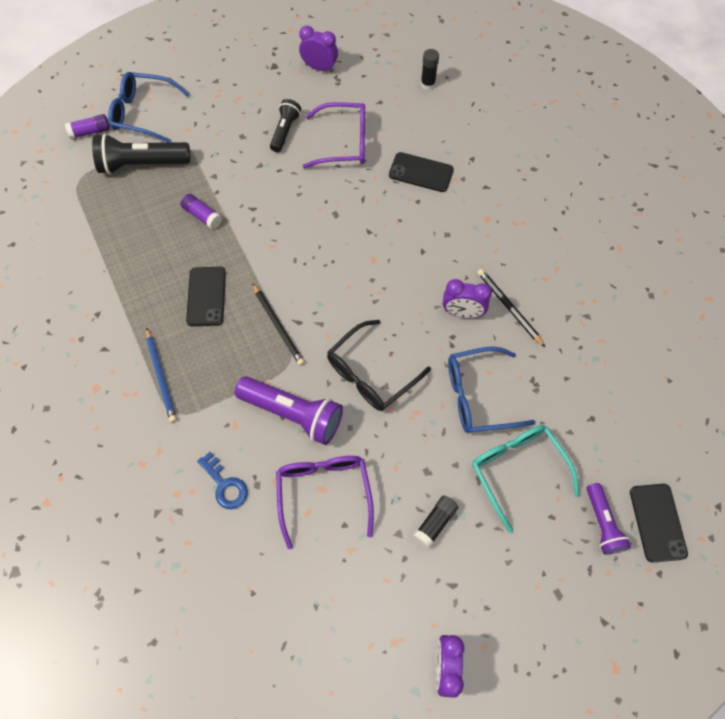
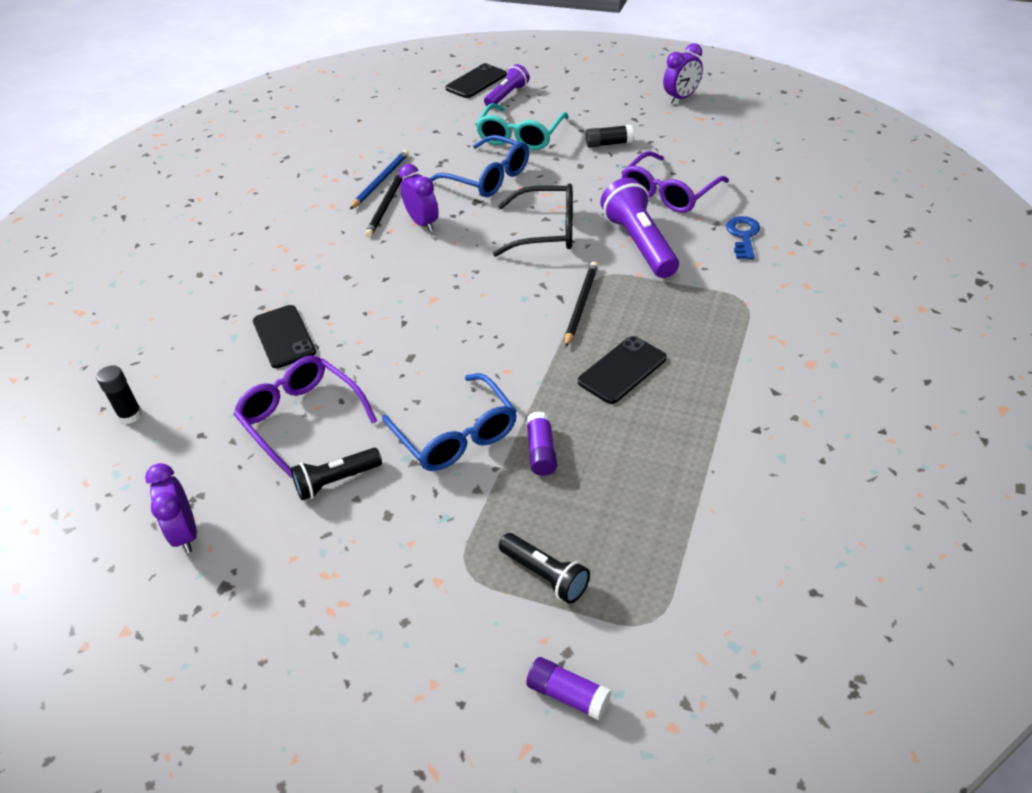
camera: 130 degrees left, 20 degrees down
black flashlight [92,133,190,175] -> black flashlight [499,533,590,604], size x0.60
blue glasses [108,72,189,143] -> blue glasses moved to [382,373,517,471]
blue pencil [146,327,177,423] -> blue pencil moved to [350,150,409,209]

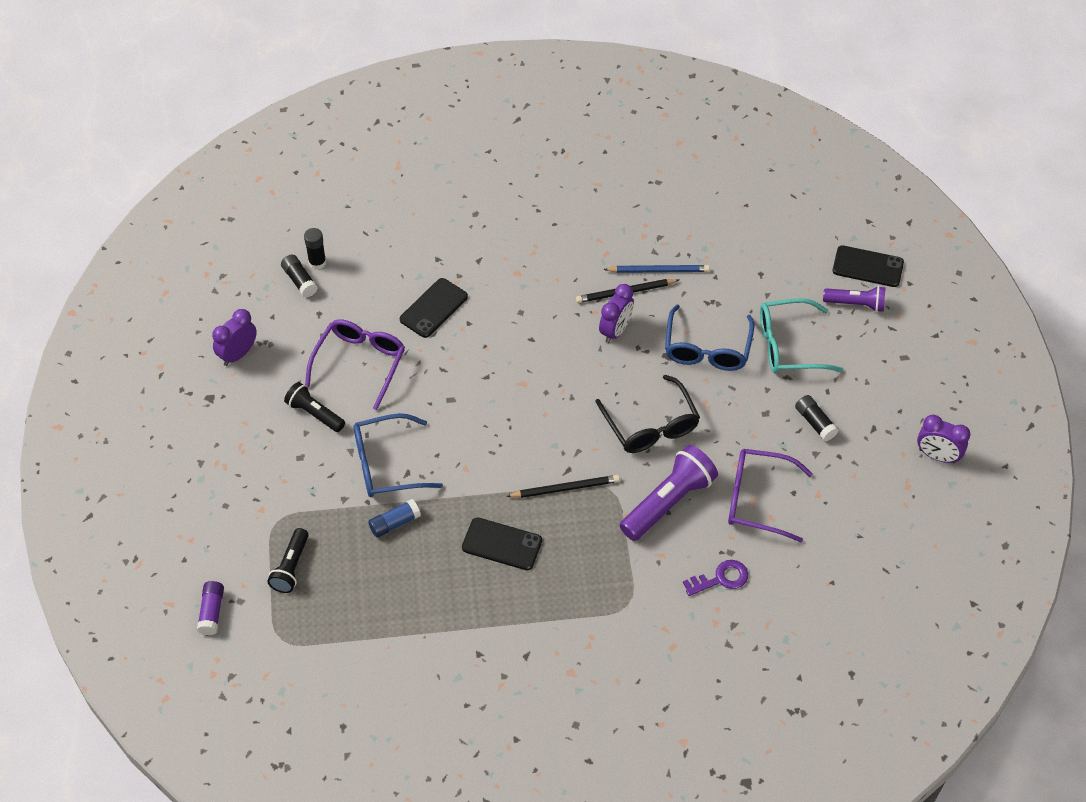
camera: 60 degrees right, 10 degrees up
blue glasses [382,373,517,471] -> blue glasses turned 45 degrees clockwise [354,413,443,497]
purple glue stick [526,411,557,476] -> blue glue stick [368,499,421,538]
blue key [726,216,760,260] -> purple key [683,560,748,596]
none -> black glue stick [281,255,318,297]

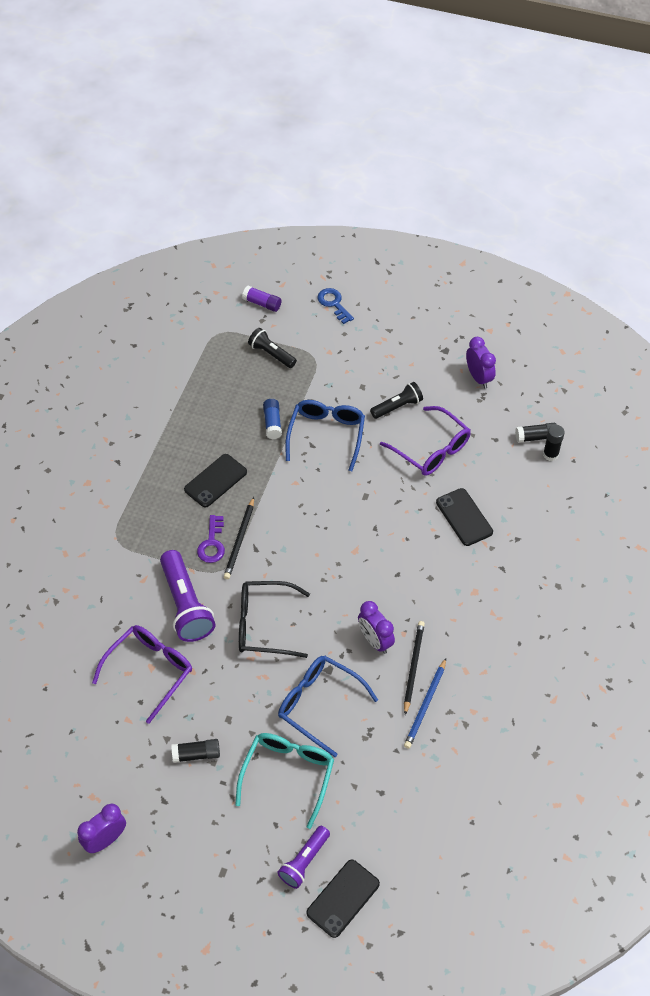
camera: 115 degrees right, 0 degrees up
purple key [683,560,748,596] -> purple key moved to [197,515,225,563]
none -> blue key [317,288,354,324]

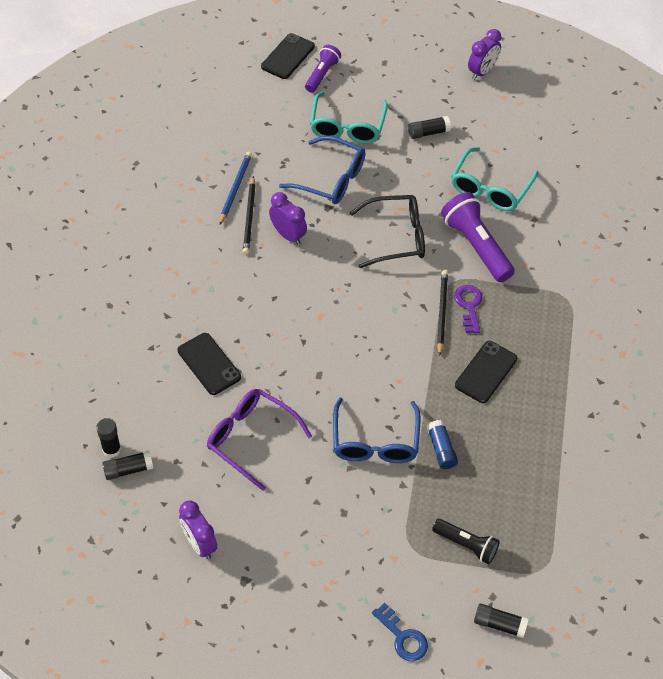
camera: 170 degrees right, 0 degrees up
purple glasses [92,625,192,724] -> turquoise glasses [451,147,538,211]
purple glue stick [242,286,282,312] -> black glue stick [474,603,528,638]
black flashlight [370,382,423,419] -> none

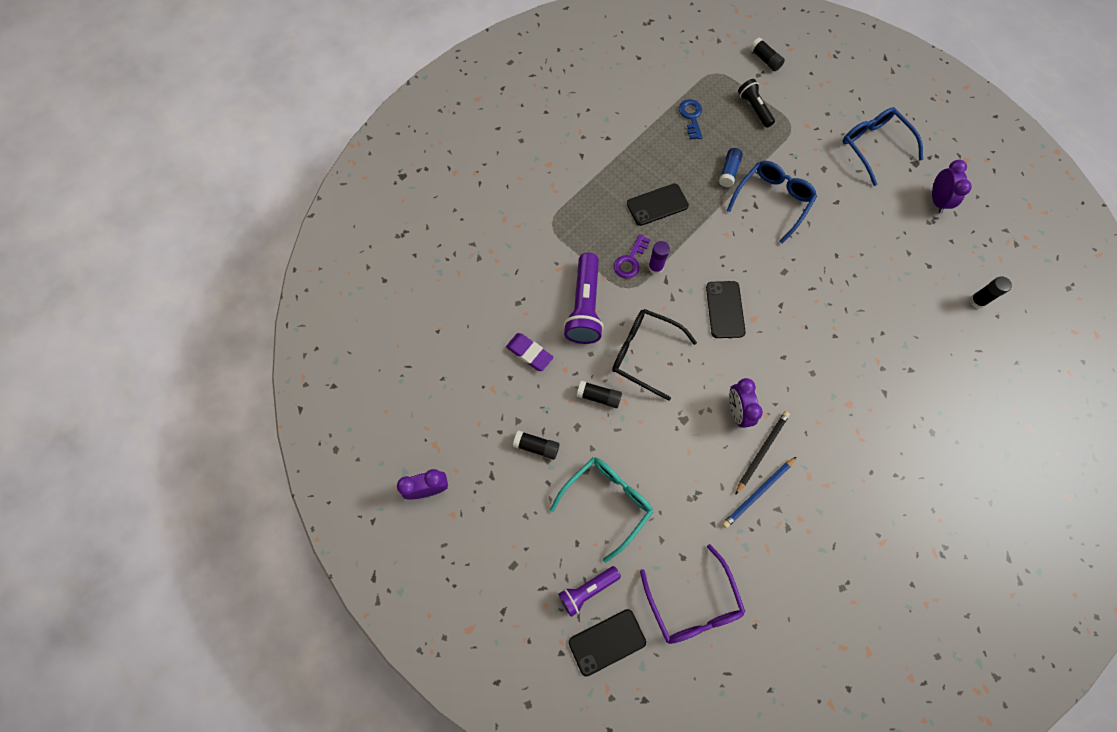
camera: 145 degrees left, 15 degrees up
black glue stick [102,451,154,480] -> black glue stick moved to [577,381,622,408]
black phone [178,333,241,395] -> black phone moved to [706,281,746,338]
purple glasses [207,389,312,491] -> purple glasses moved to [640,544,745,644]
blue glasses [279,136,365,204] -> blue glasses moved to [843,107,923,186]
blue key [372,603,428,661] -> blue key moved to [679,99,702,140]
black pencil [437,270,448,356] -> purple glue stick [648,241,670,274]
turquoise glasses [451,147,538,211] -> purple eraser [506,333,554,371]

